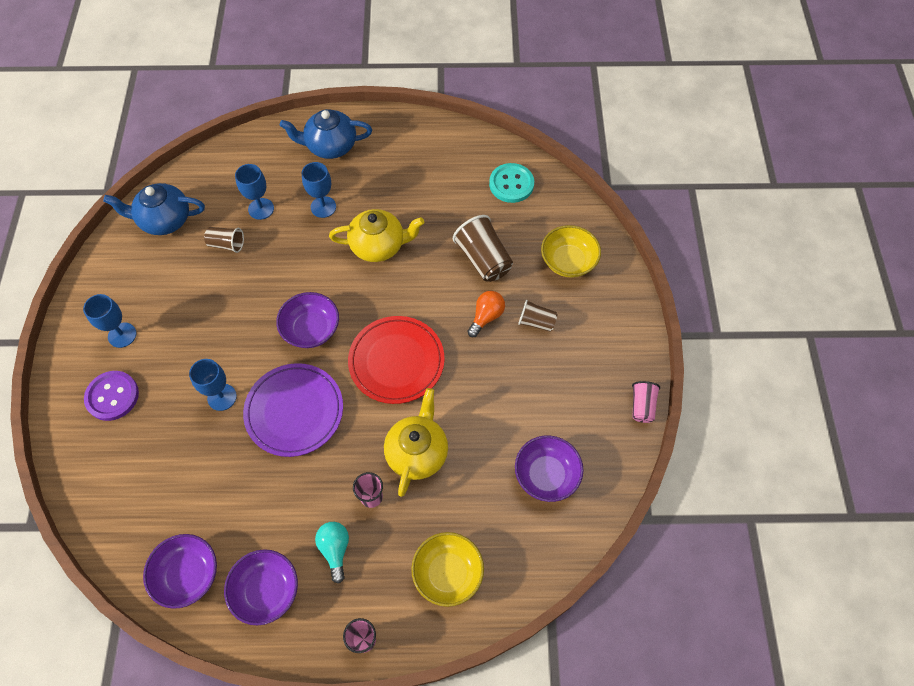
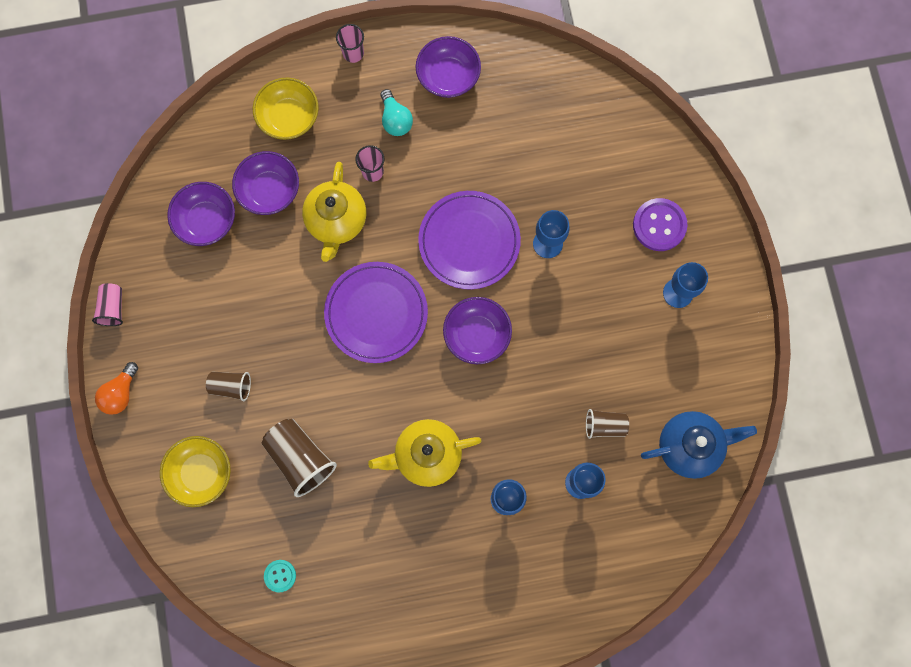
camera: 170 degrees right, 15 degrees up
purple bowl [143,534,217,609] -> purple bowl moved to [232,151,299,215]
blue teapot [280,109,372,159] -> none
red plate [348,316,445,404] -> purple plate [324,262,428,363]
orange light bulb [467,291,505,337] -> orange light bulb moved to [95,362,138,415]
turquoise button [489,163,534,203] -> turquoise button [264,560,296,592], size x0.56

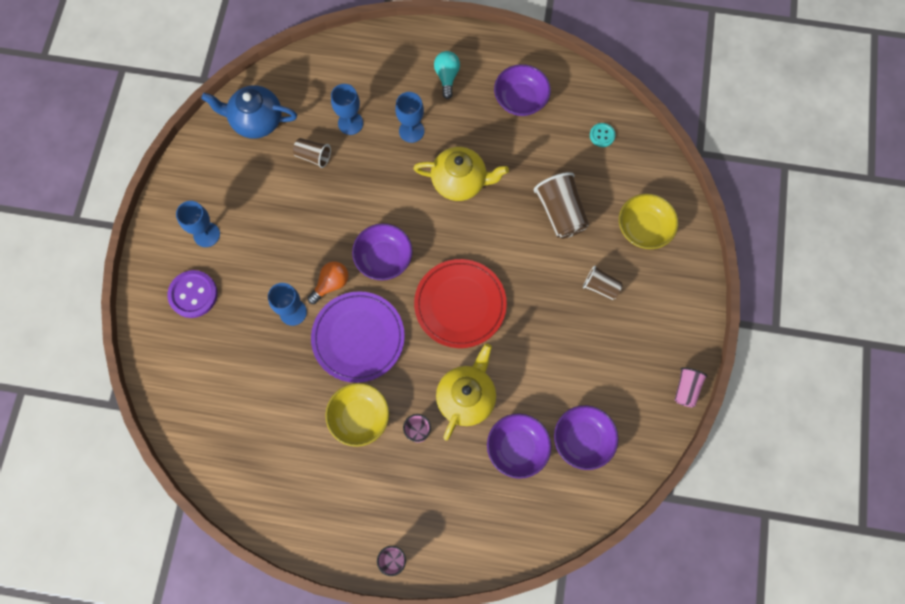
camera: 160 degrees left, 5 degrees down
orange light bulb [95,362,138,415] -> orange light bulb moved to [308,261,349,304]
yellow bowl [253,77,319,140] -> yellow bowl moved to [325,383,389,447]
purple plate [324,262,428,363] -> red plate [414,259,507,348]
turquoise light bulb [381,89,413,136] -> turquoise light bulb moved to [434,51,460,99]
purple bowl [416,36,481,98] -> purple bowl moved to [494,64,551,116]

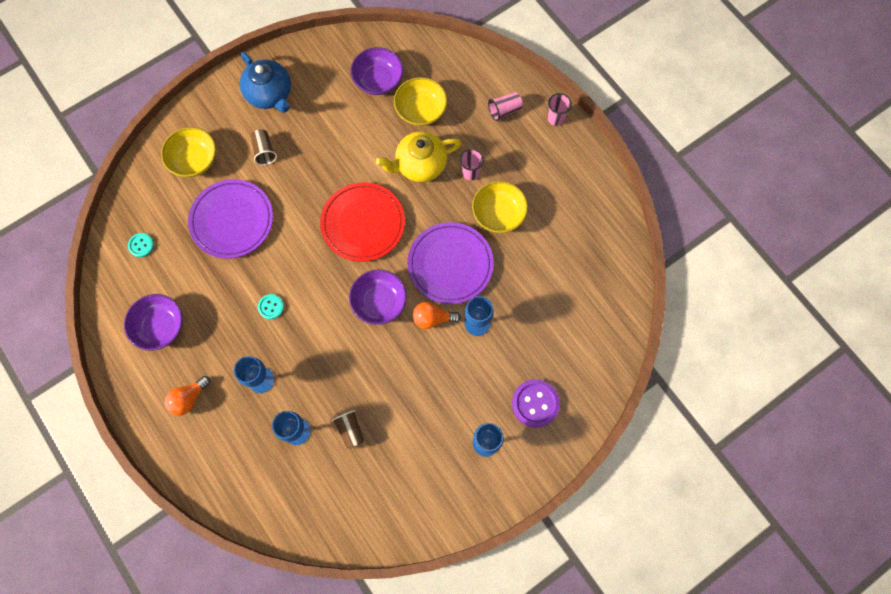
camera: 135 degrees left, 0 degrees up
blue teapot [201,85,297,138] -> blue teapot moved to [240,52,291,113]
yellow teapot [413,147,509,201] -> turquoise button [258,294,284,319]
turquoise light bulb [434,51,460,99] -> orange light bulb [165,376,210,416]
purple bowl [487,413,551,479] -> yellow bowl [394,77,447,126]
brown cup [534,172,589,239] -> purple plate [188,179,273,259]
pink cup [675,367,707,408] -> pink cup moved to [488,92,523,121]

